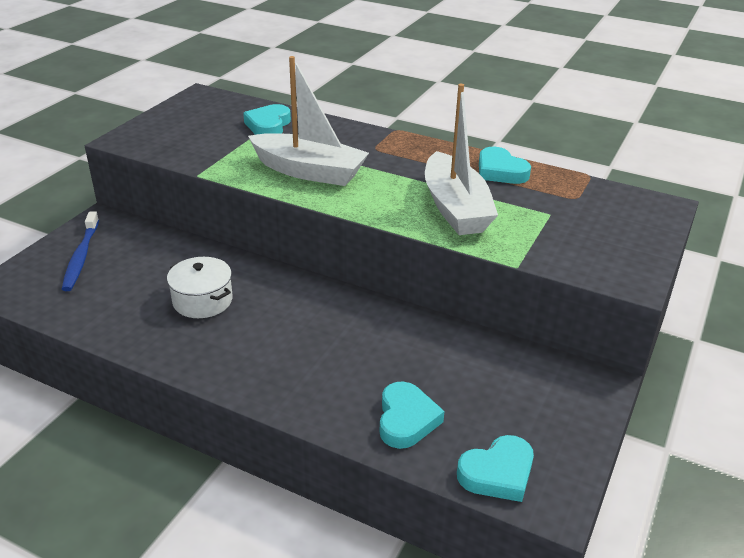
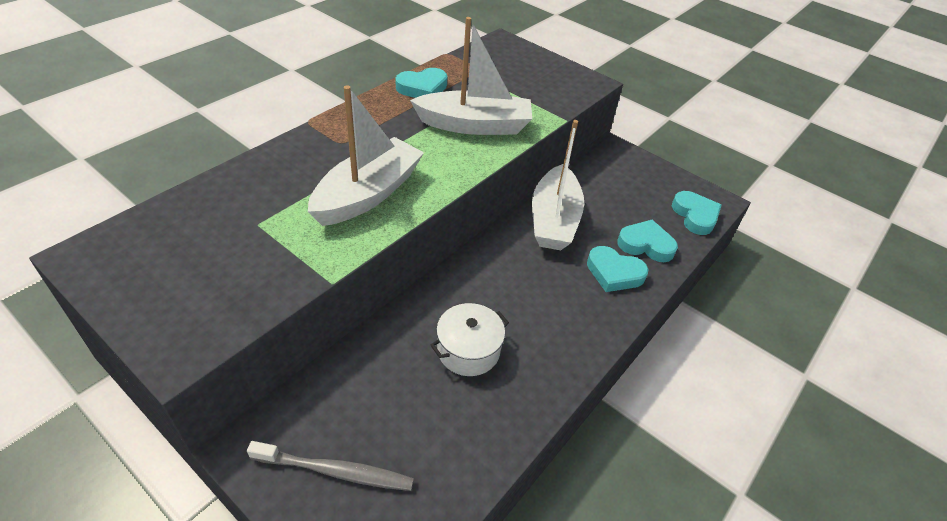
camera: 80 degrees left, 10 degrees up
blue toothbrush [62,211,99,291] -> grey toothbrush [247,441,414,491]
turquoise heart [243,104,291,135] -> turquoise heart moved to [587,246,648,292]
none -> white boat [532,120,584,250]

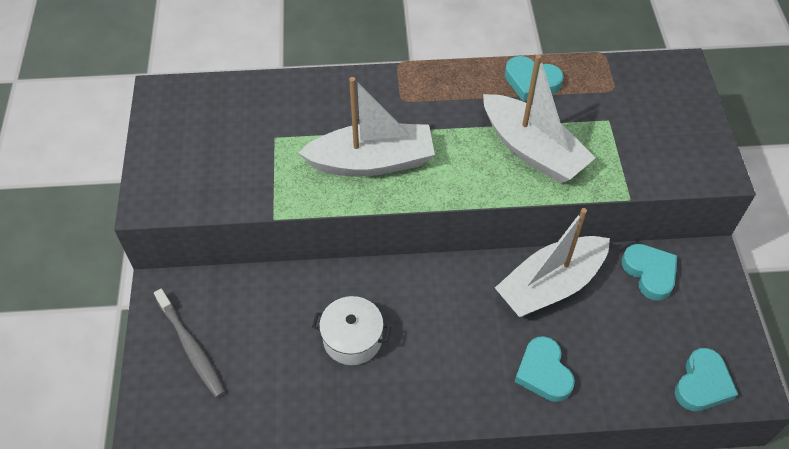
camera: 50 degrees right, 10 degrees up
turquoise heart [617,220,678,262] -> turquoise heart moved to [622,244,677,301]

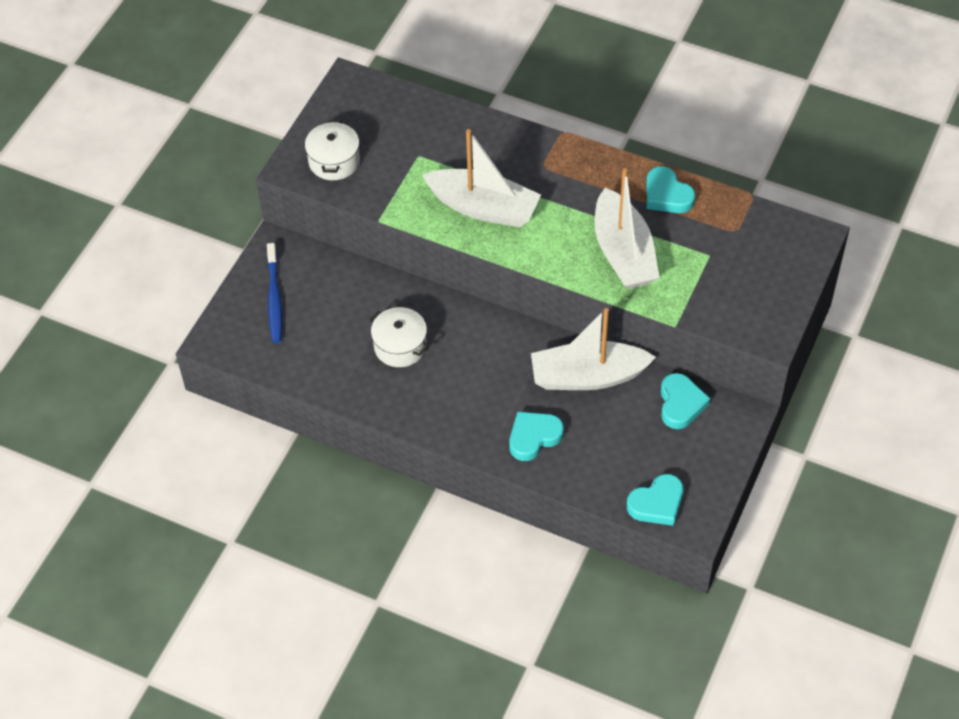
camera: 30 degrees right, 0 degrees up
grey toothbrush [154,289,225,398] -> blue toothbrush [267,243,282,343]
turquoise heart [515,336,575,402] -> turquoise heart turned 45 degrees clockwise [509,411,564,461]
none -> white pot [305,121,360,180]

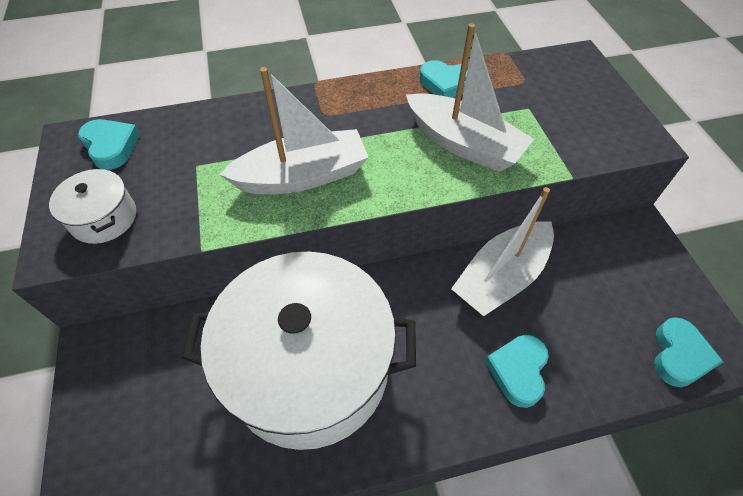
camera: 40 degrees left, 0 degrees up
blue toothbrush [267,243,282,343] -> none
white pot [369,307,429,367] -> white pot [182,252,416,450], size x2.44
turquoise heart [661,373,710,429] -> turquoise heart moved to [78,119,140,170]

